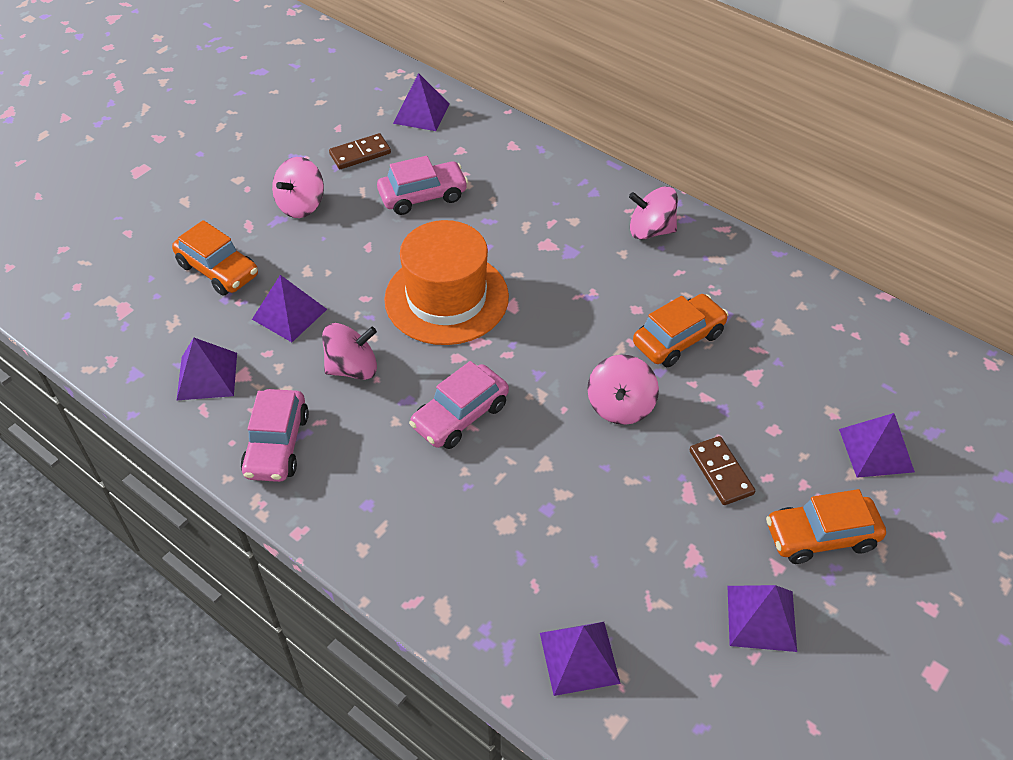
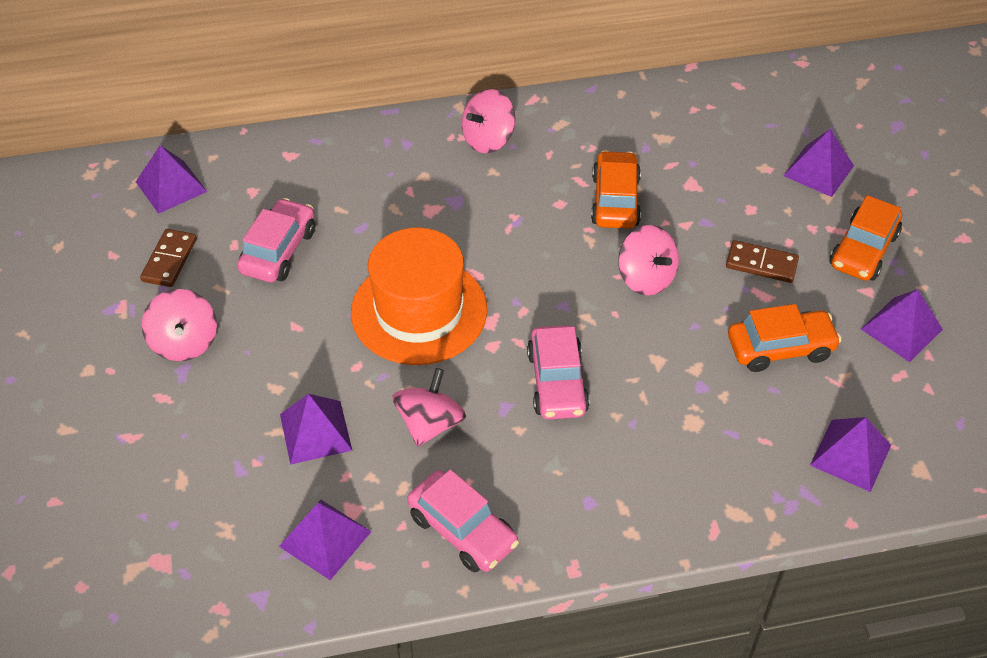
camera: 50 degrees left, 0 degrees up
orange car [172,220,258,296] -> orange car moved to [728,304,842,372]

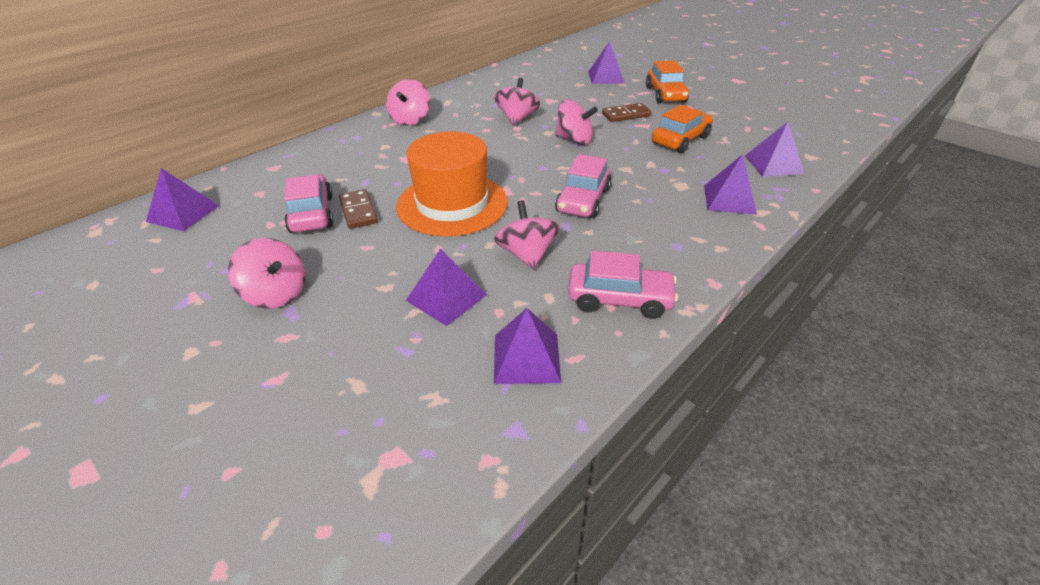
camera: 35 degrees left, 10 degrees down
brown domino [140,229,197,287] -> brown domino moved to [339,189,378,229]
pink car [527,325,590,420] -> pink car turned 60 degrees clockwise [555,154,611,218]
orange car [591,150,641,229] -> pink spinning top [494,78,540,125]
purple pyramid [861,289,943,362] -> purple pyramid moved to [704,154,757,215]

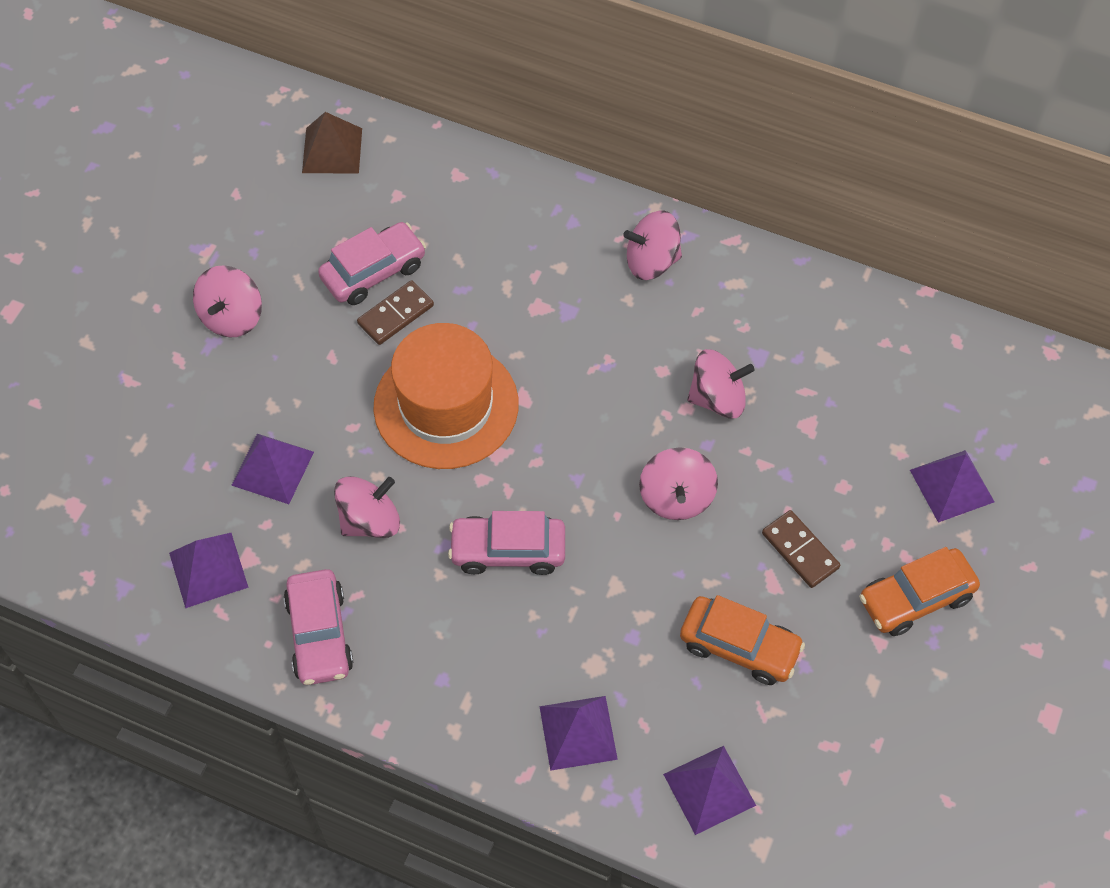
camera: 70 degrees right, 20 degrees up
purple pyramid [146,168,219,231] -> brown pyramid [302,112,362,174]

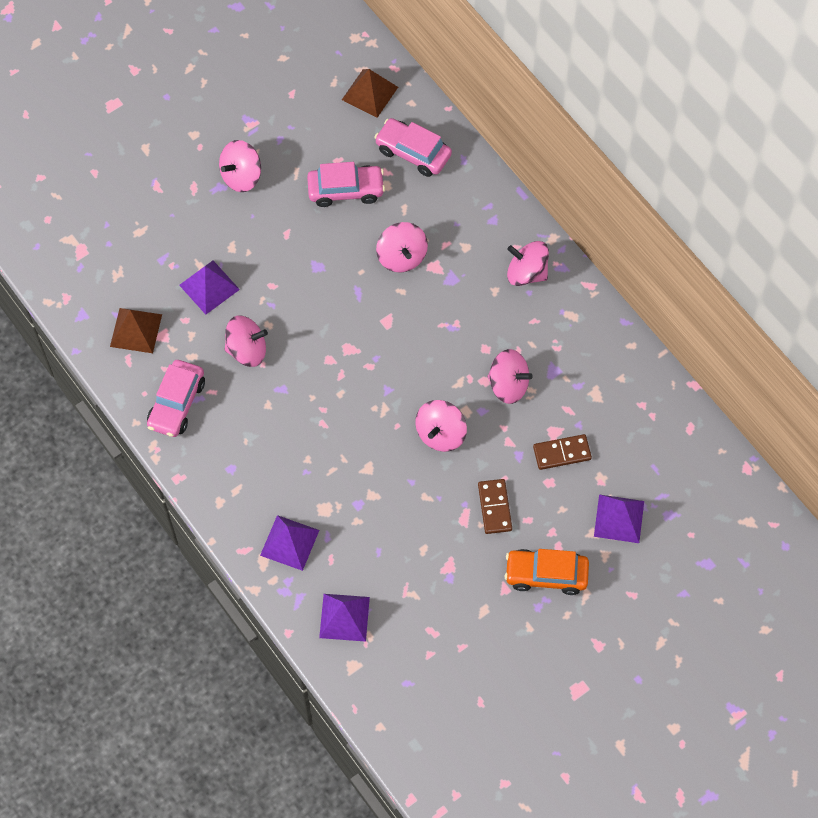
camera: 30 degrees right, 5 degrees up
purple pyramid [169,533,249,608] -> brown pyramid [110,308,162,353]
brown domino [357,280,434,345] -> brown domino moved to [533,434,592,470]
orange hat [373,323,519,469] -> none
pink car [448,511,565,575] -> pink car moved to [374,118,452,177]
orange car [680,595,805,685] -> none
none -> pink spinning top [376,222,428,272]

